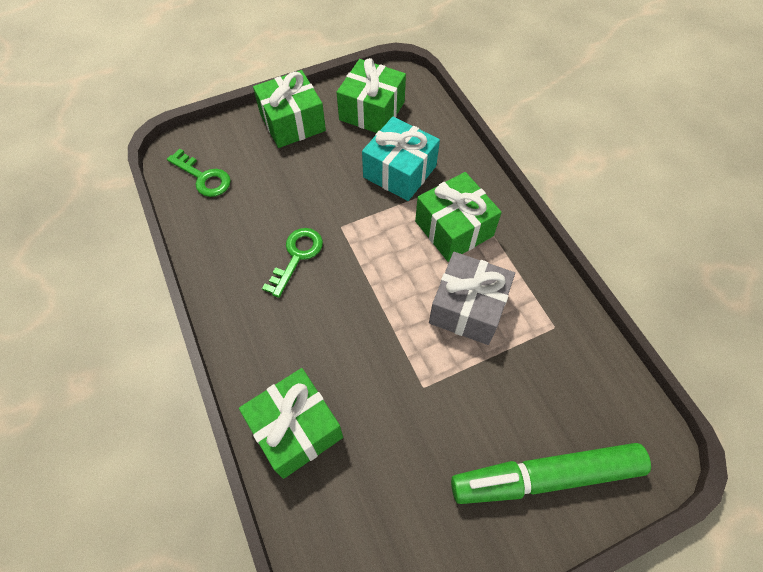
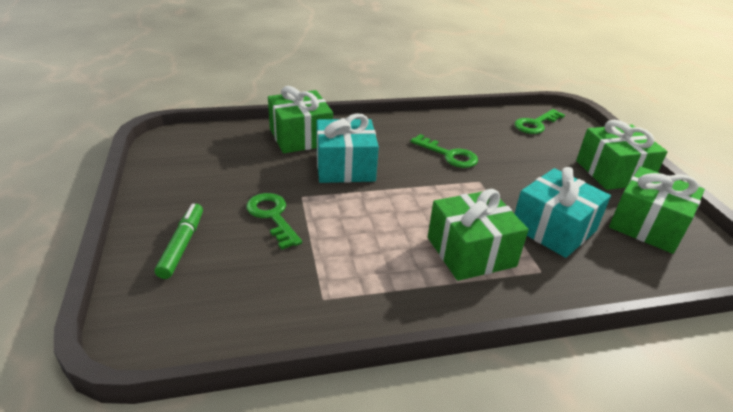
camera: 100 degrees right, 25 degrees down
grey gift [429,252,515,345] -> none
green marker [451,443,651,504] -> green marker [155,204,203,279], size x0.55
none -> green key [246,193,302,250]
none -> turquoise gift [317,113,379,183]

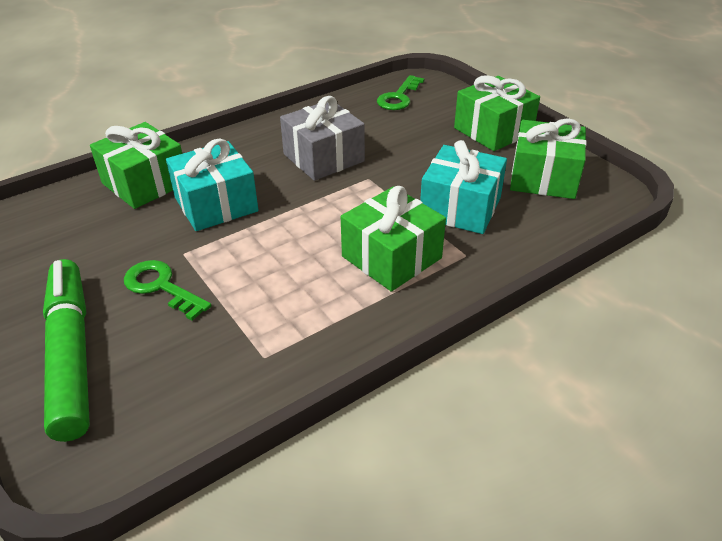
camera: 20 degrees left, 5 degrees up
green marker [155,204,203,279] -> green marker [43,259,90,442], size x1.83
green key [410,134,478,168] -> grey gift [280,96,365,181]

